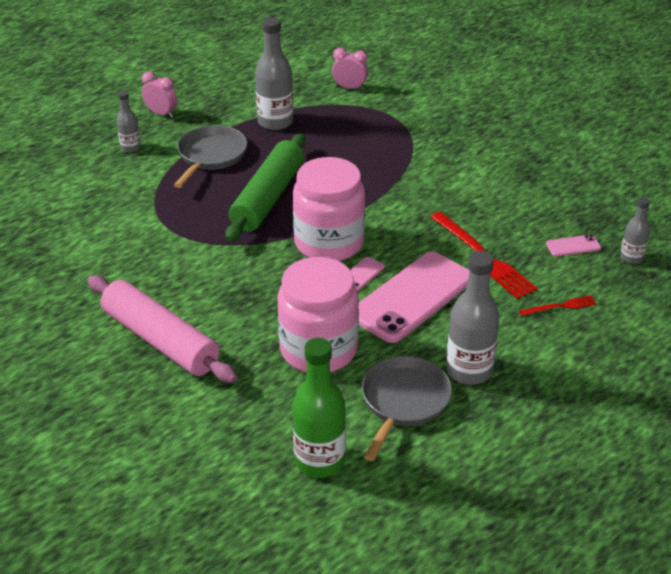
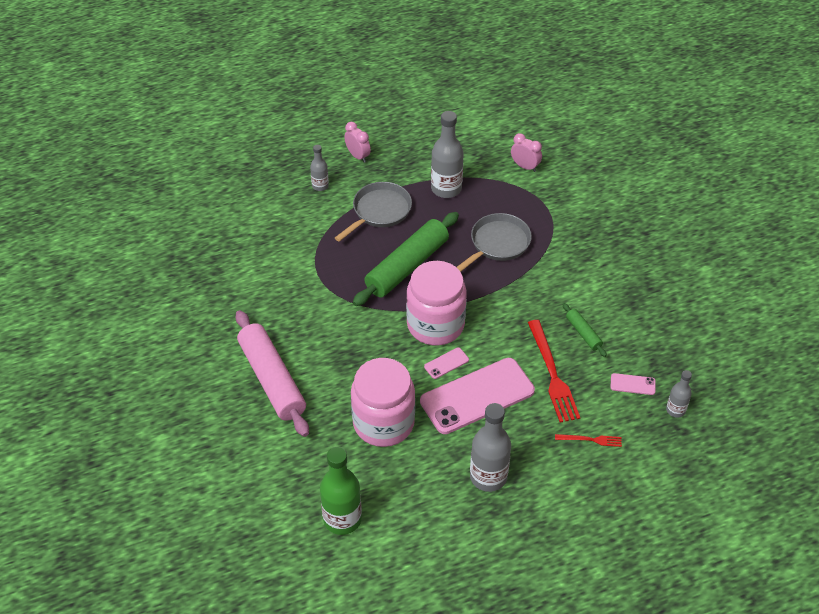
camera: 20 degrees right, 10 degrees up
grey pan [362,356,452,461] -> grey pan moved to [456,213,532,272]
none -> green rolling pin [563,303,607,357]

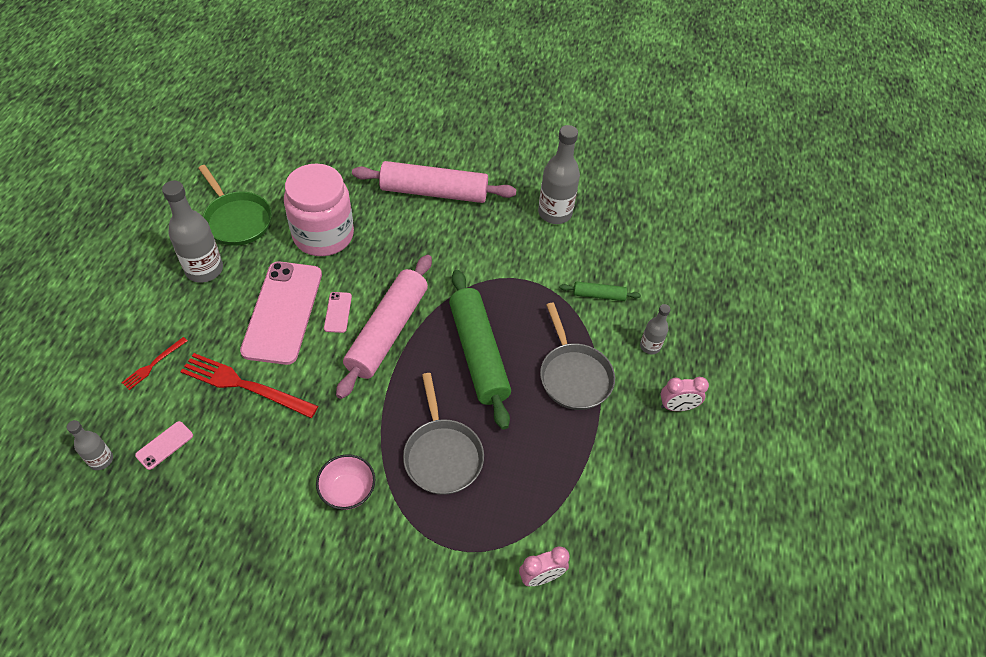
camera: 120 degrees right, 5 degrees up
green bottle [320,447,362,535] -> none
pink jar [406,261,467,346] -> pink rolling pin [336,255,432,399]
grey bottle [431,111,464,198] -> grey bottle moved to [538,125,580,224]
green rolling pin [563,303,607,357] -> green rolling pin moved to [560,281,641,301]
none -> green pan [198,165,272,246]
none -> pink bowl [316,454,375,510]

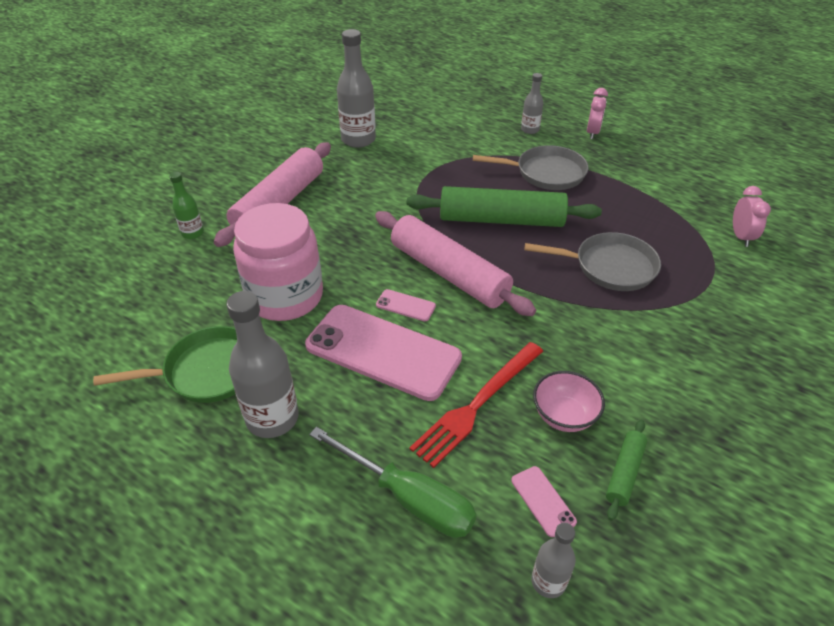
camera: 65 degrees left, 10 degrees down
red fork [122,337,187,390] -> green screwdriver [309,427,477,538]
pink bowl [316,454,375,510] -> pink bowl moved to [533,371,605,432]
green rolling pin [560,281,641,301] -> green rolling pin moved to [606,420,647,521]
none -> green bottle [169,172,204,239]

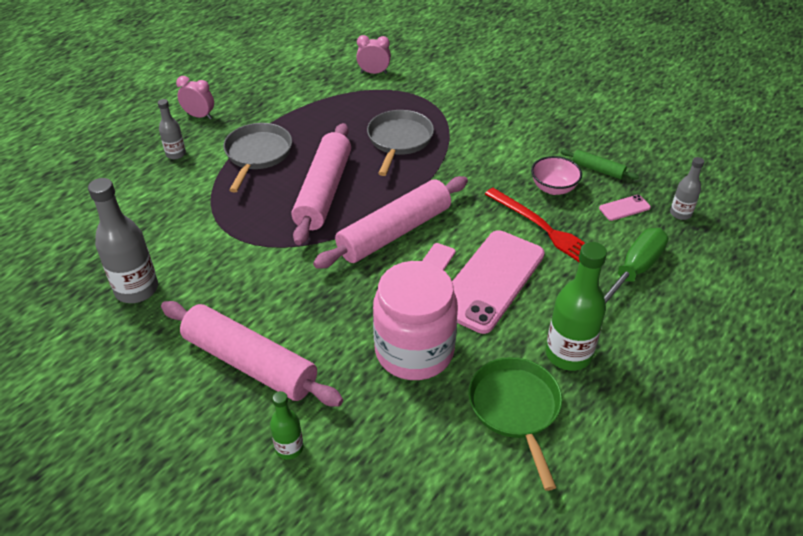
camera: 85 degrees left, 0 degrees up
grey bottle [226,291,299,438] -> green bottle [546,242,607,371]
green rolling pin [407,186,602,227] -> pink rolling pin [292,123,351,245]

